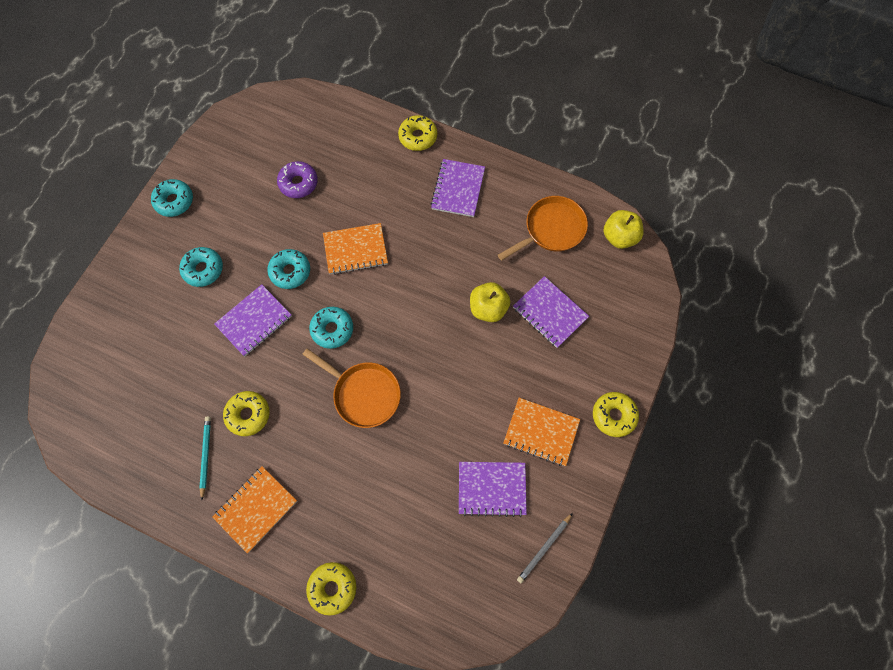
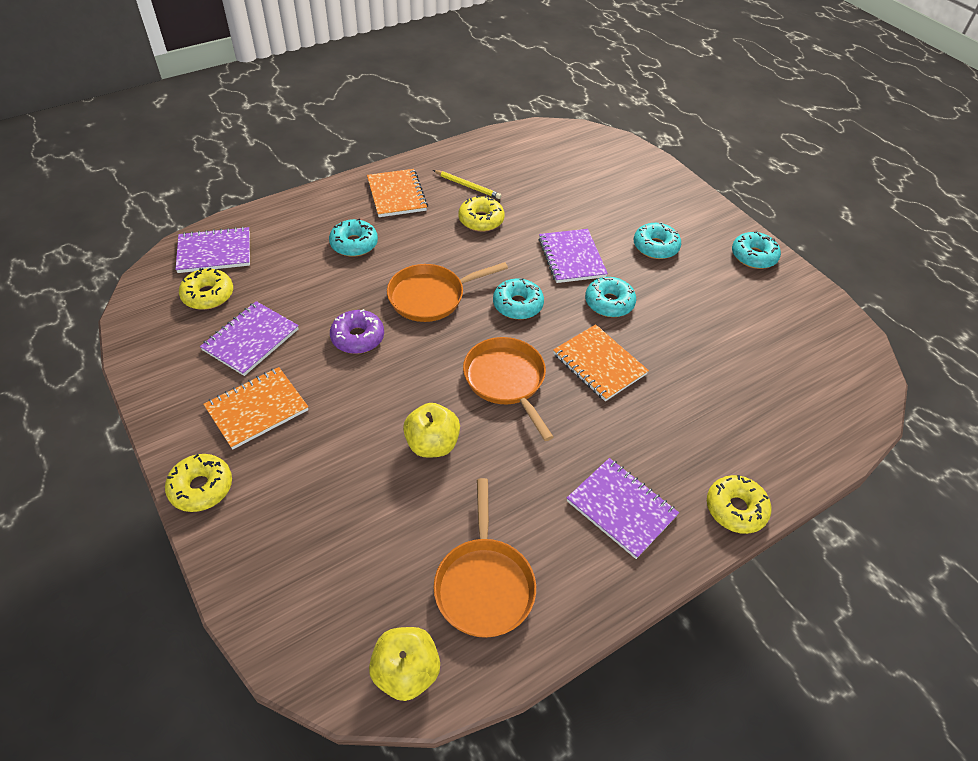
camera: 120 degrees right, 20 degrees down
turquoise pencil [199,416,211,500] -> yellow pencil [433,170,502,199]
purple donut [277,161,318,198] -> purple donut moved to [330,309,384,354]
yellow donut [306,562,356,616] -> yellow donut moved to [179,268,233,310]
orange notebook [323,223,388,275] -> orange notebook turned 60 degrees counterclockwise [553,324,649,401]
purple notebook [513,276,589,348] -> purple notebook moved to [175,227,250,273]
grey pencil [517,513,573,583] -> none
none -> turquoise donut [329,218,378,257]
none -> orange pan [463,337,553,441]

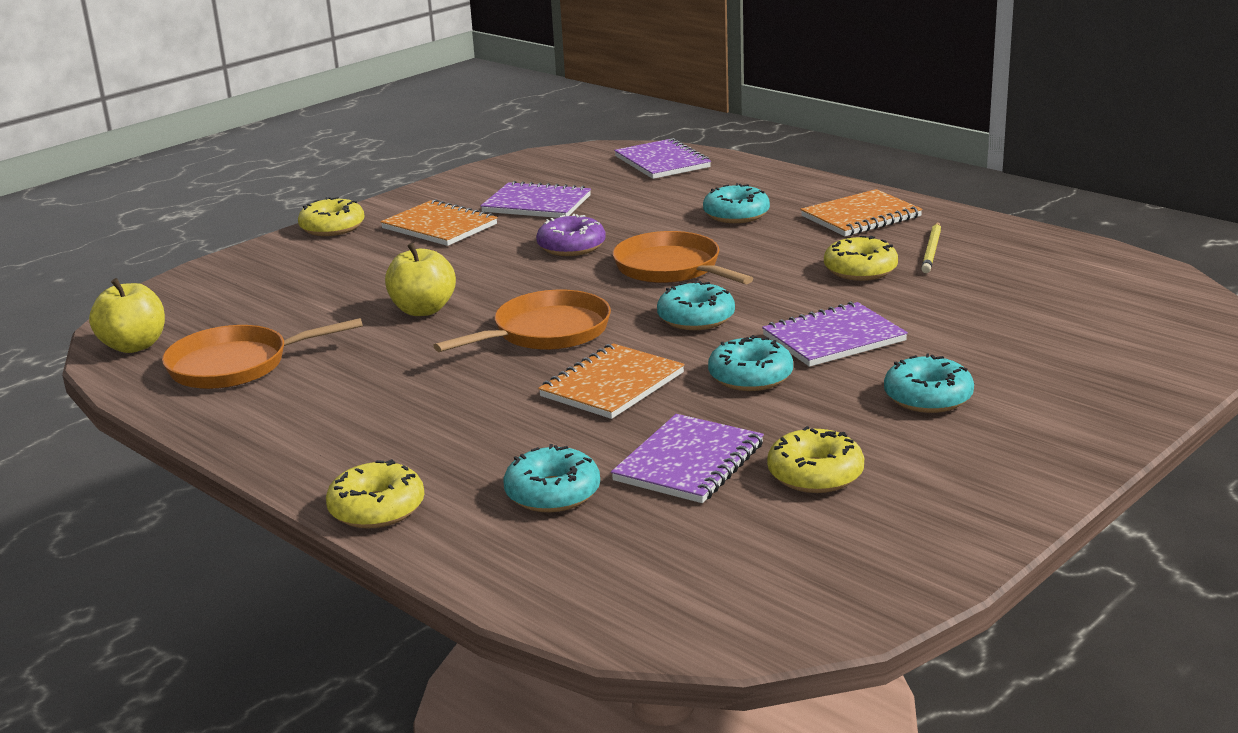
camera: 80 degrees right, 25 degrees down
yellow donut [179,268,233,310] -> yellow donut moved to [767,426,864,493]
purple notebook [567,458,679,559] -> purple notebook moved to [611,414,764,503]
turquoise donut [732,231,781,269] -> turquoise donut moved to [503,444,600,512]

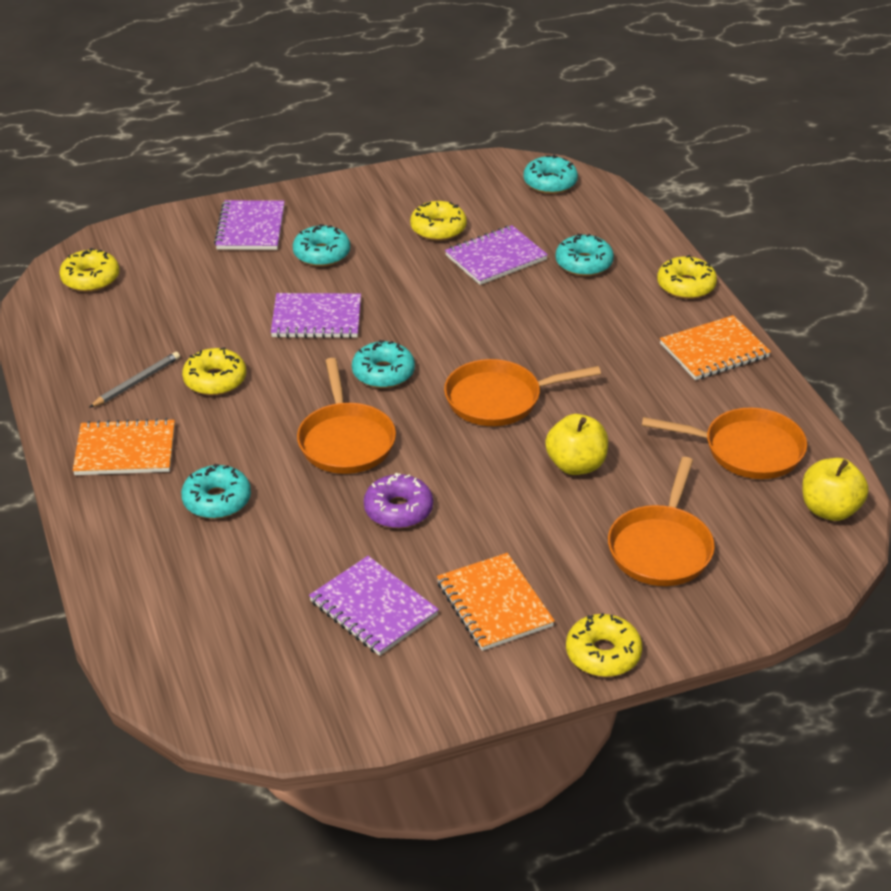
camera: 155 degrees left, 15 degrees up
orange notebook [538,343,685,419] -> orange notebook moved to [660,315,771,380]
purple notebook [614,138,711,179] -> purple notebook moved to [214,200,285,250]
turquoise donut [708,335,793,391] -> turquoise donut moved to [523,155,578,194]
yellow pencil [921,222,941,273] -> grey pencil [89,352,180,408]
none -> yellow donut [59,248,119,292]
none -> orange pan [608,457,715,586]

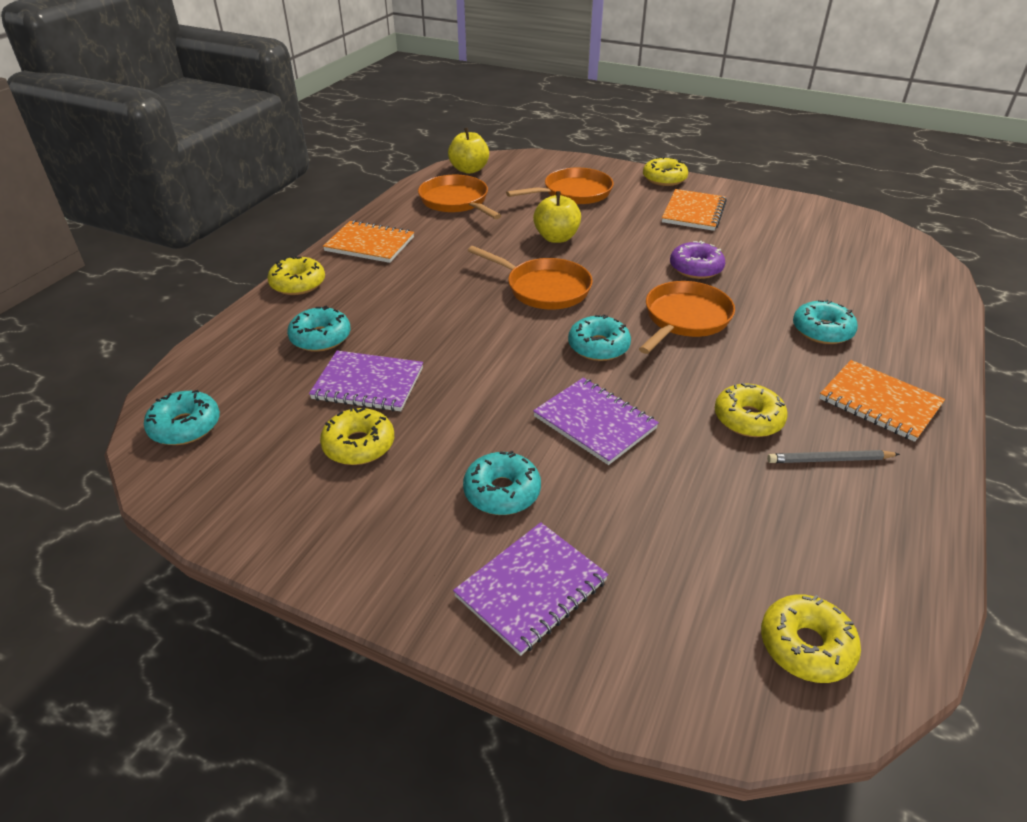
camera: 135 degrees left, 0 degrees up
purple notebook [309,556,439,656] -> none

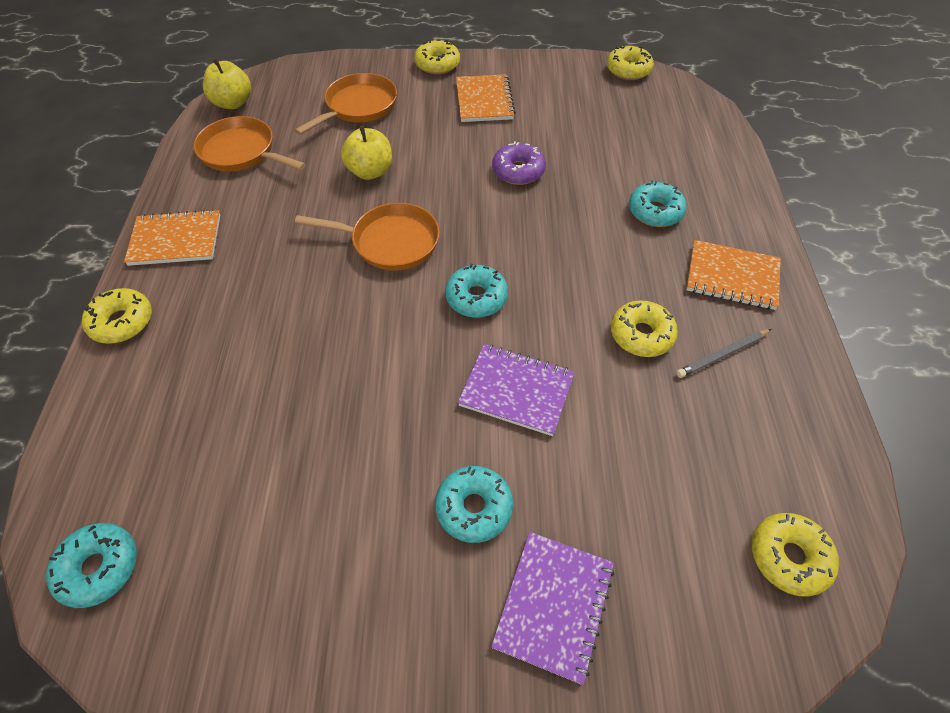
camera: 25 degrees left, 15 degrees up
turquoise donut [287,305,351,352] -> none
purple notebook [309,351,423,411] -> none
yellow donut [320,407,394,465] -> yellow donut moved to [607,45,654,80]
orange pan [639,281,735,354] -> none

